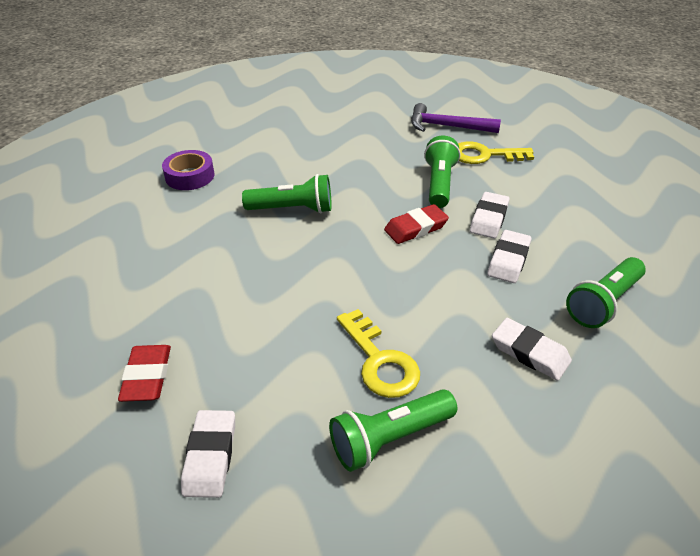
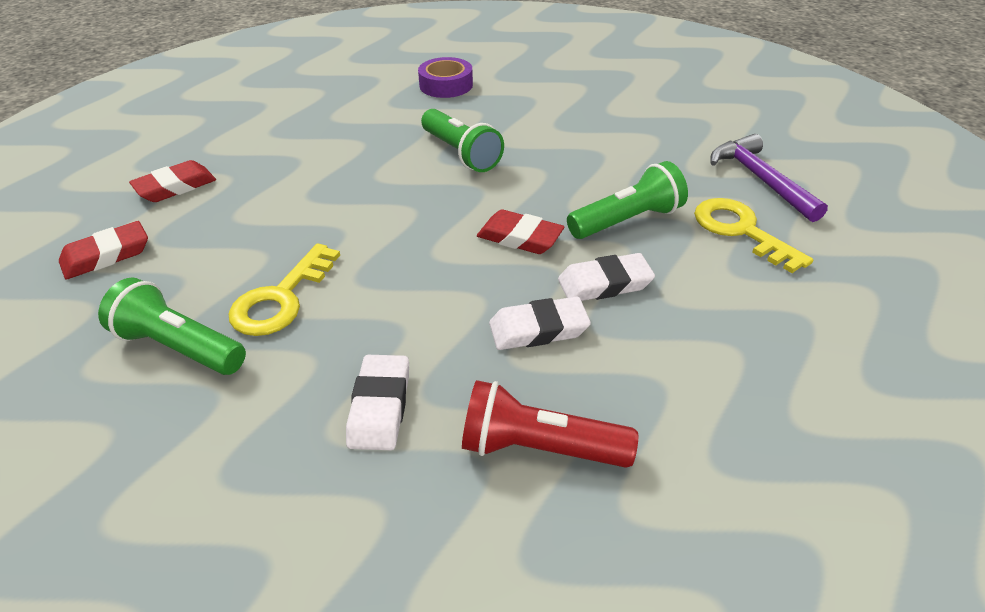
camera: 55 degrees right, 0 degrees up
white eraser [181,410,235,498] -> red eraser [59,221,148,279]
green flashlight [566,257,646,328] -> red flashlight [462,380,638,468]

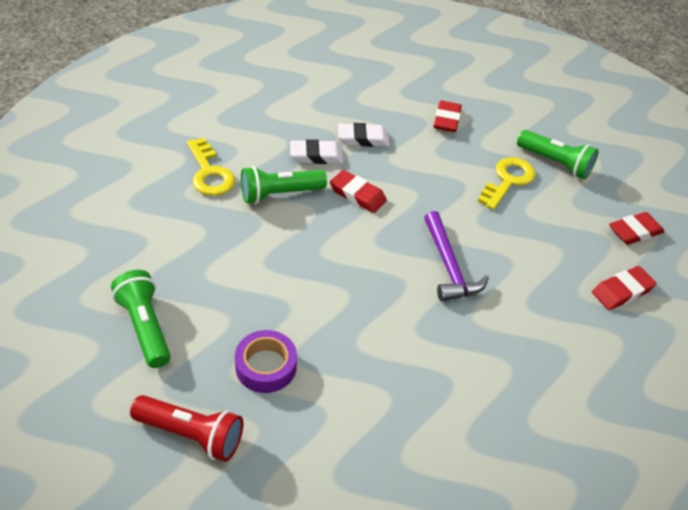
camera: 175 degrees left, 5 degrees up
white eraser [346,355,409,450] -> red eraser [434,100,462,132]
purple tape [418,57,473,98] -> purple tape moved to [235,330,297,393]
green flashlight [421,109,504,172] -> green flashlight moved to [111,270,171,368]
red flashlight [462,380,638,468] -> red flashlight moved to [130,395,243,462]
purple hammer [710,134,828,222] -> purple hammer moved to [424,211,489,302]

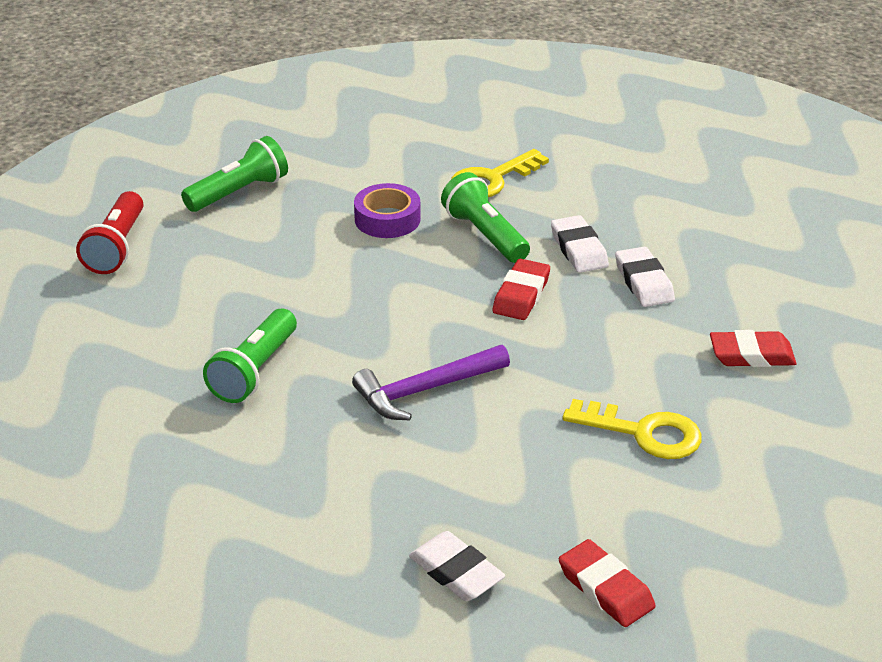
camera: 80 degrees right, 10 degrees down
purple tape [235,330,297,393] -> purple tape moved to [354,183,421,238]
green flashlight [517,130,599,179] -> green flashlight moved to [203,308,297,403]
red eraser [592,266,657,310] -> white eraser [409,531,505,601]

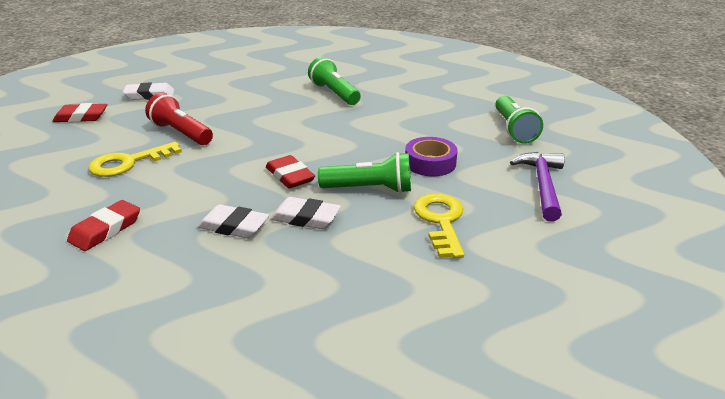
camera: 125 degrees right, 5 degrees down
red flashlight [76,191,143,274] -> red flashlight moved to [145,93,213,145]
purple hammer [352,345,510,420] -> purple hammer moved to [510,152,565,222]

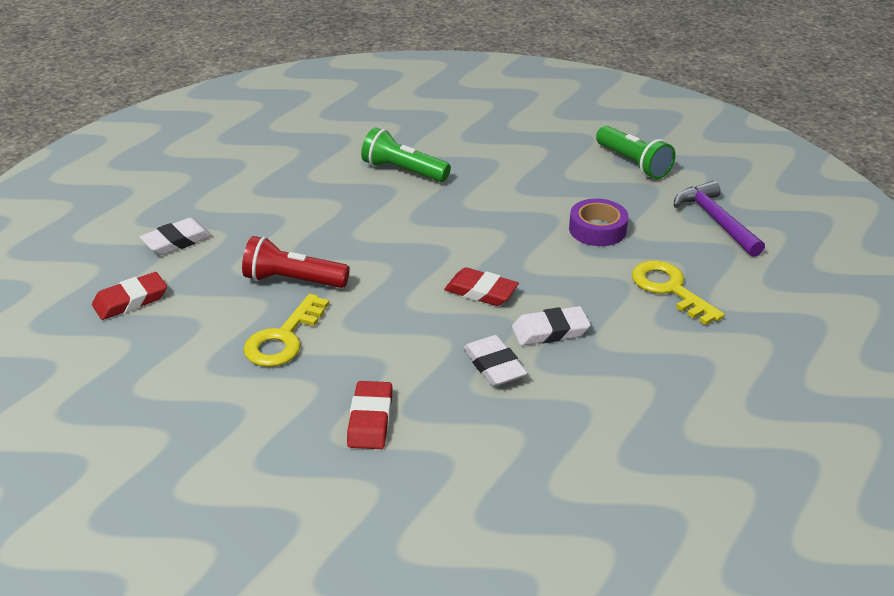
camera: 30 degrees left, 5 degrees up
white eraser [197,204,269,238] -> white eraser turned 75 degrees clockwise [463,335,527,386]
green flashlight [318,152,411,193] -> none

